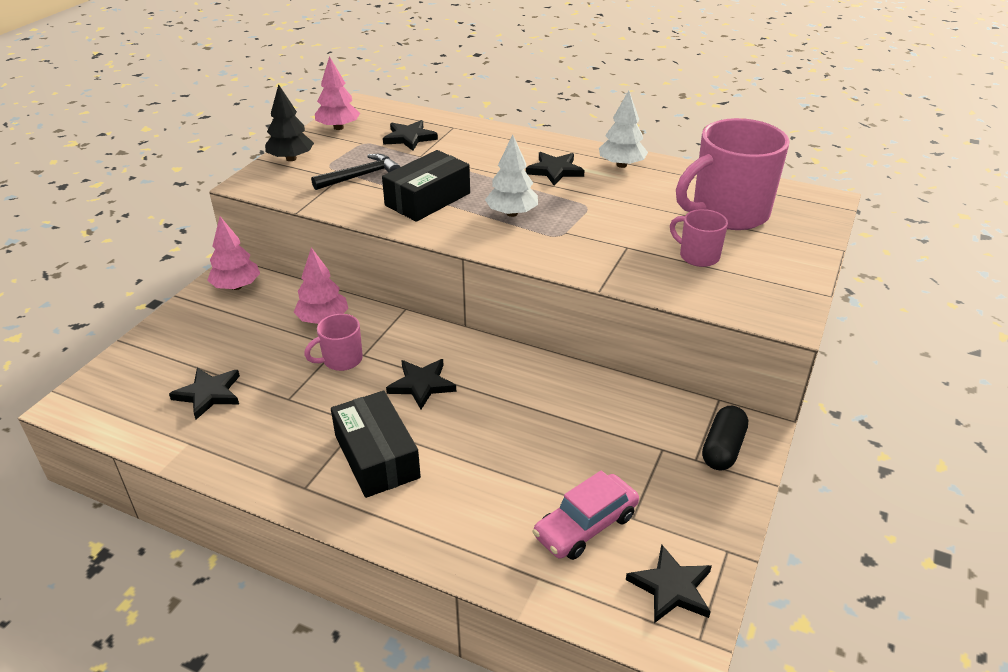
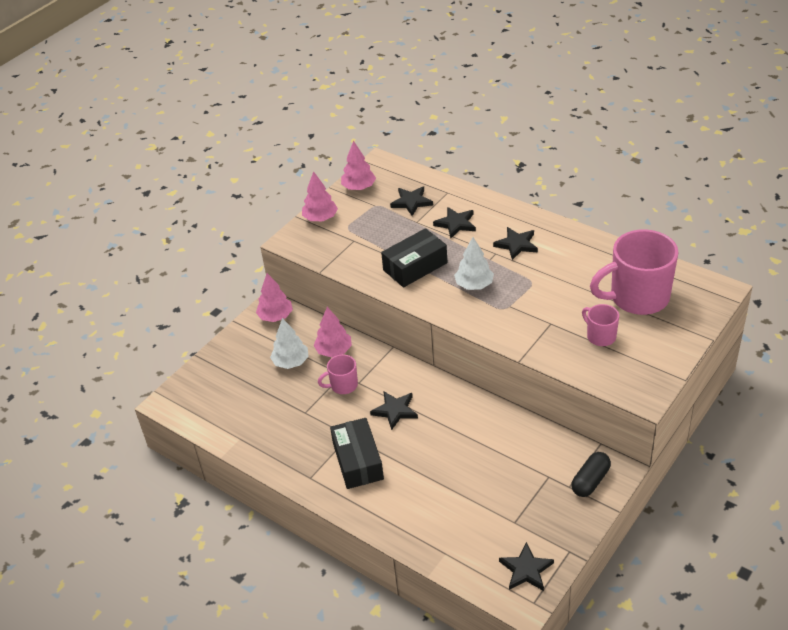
camera: 15 degrees right, 5 degrees up
black star [169,367,240,419] -> black star moved to [433,207,476,238]
black tree [265,84,314,161] -> pink tree [302,171,338,221]
black hammer [311,154,400,190] -> none
pink car [533,470,639,560] -> none
white tree [599,90,648,168] -> white tree moved to [270,318,309,369]

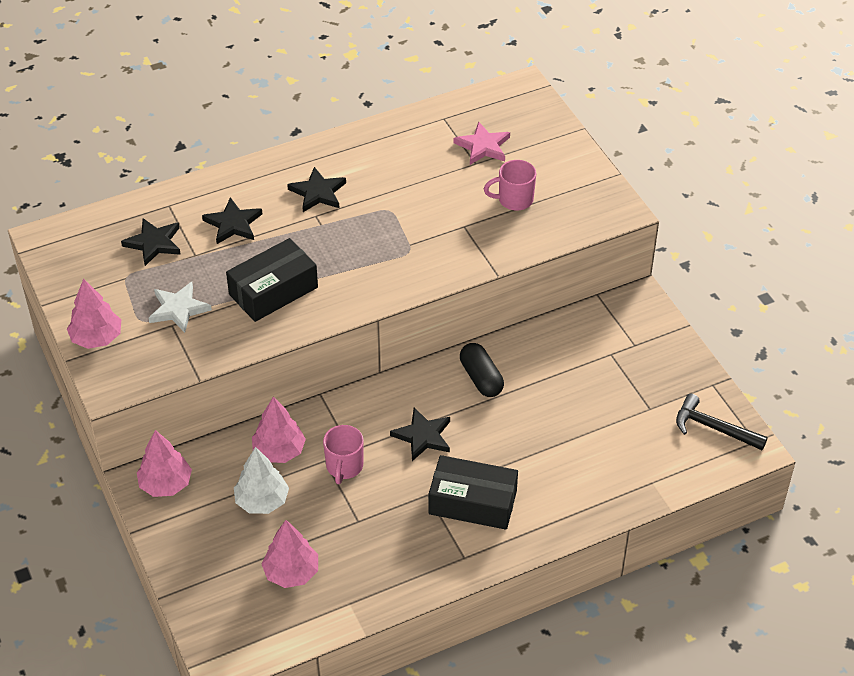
camera: 65 degrees left, 5 degrees up
pink tree [341,141,376,190] -> pink tree moved to [262,520,318,588]
black box [381,228,448,287] -> black box turned 60 degrees clockwise [226,238,318,322]
white tree [454,237,494,290] -> none
black star [499,542,554,591] -> black hammer [676,394,768,450]
black capsule [571,452,611,497] -> black capsule moved to [460,343,504,397]
pink mug [590,229,678,315] -> pink star [454,122,510,165]
none -> white star [149,282,212,333]

